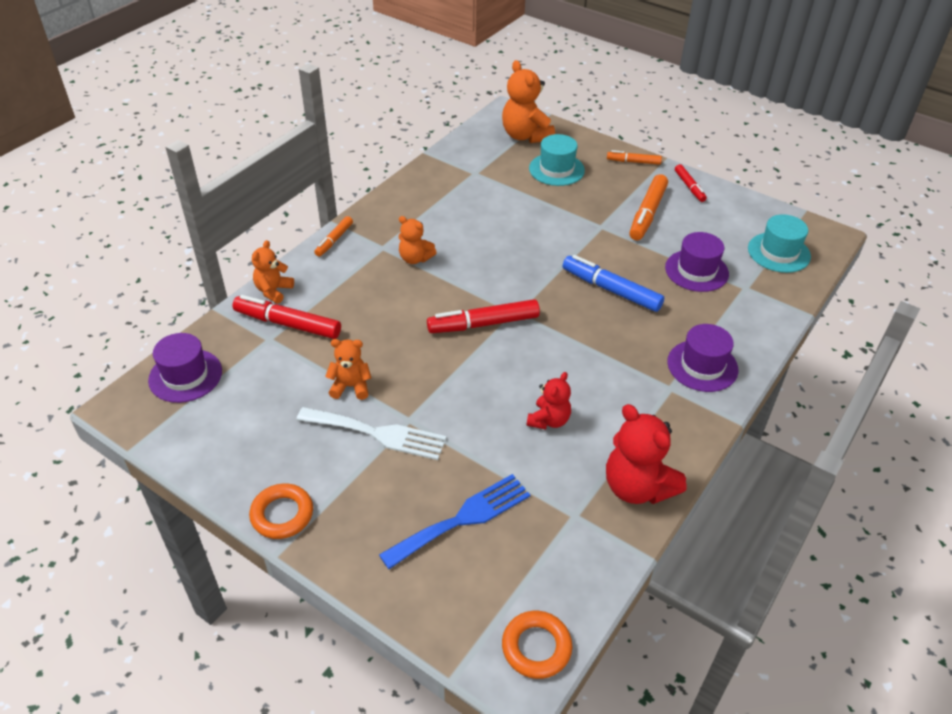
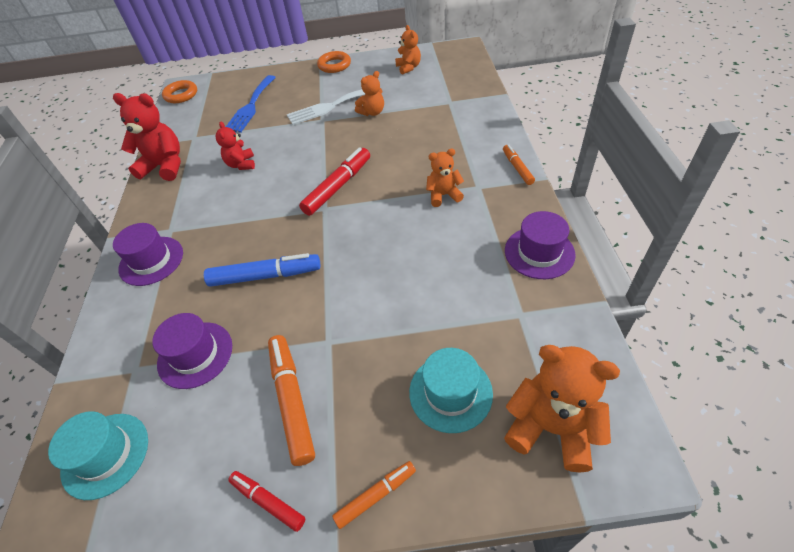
camera: 145 degrees right, 5 degrees up
purple hat [148,333,222,403] -> purple hat moved to [505,211,576,279]
red marker [232,295,341,339] -> none
orange teddy bear [252,240,294,304] -> orange teddy bear moved to [395,25,421,75]

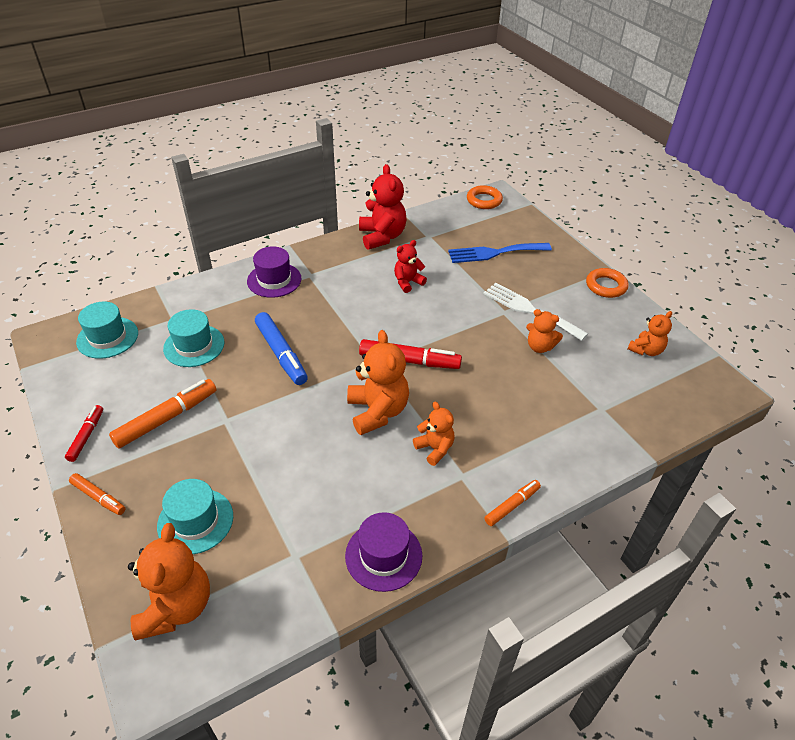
camera: 60 degrees right, 5 degrees down
purple hat [152,313,232,389] -> turquoise hat [163,309,224,367]
none -> orange teddy bear [347,330,409,435]

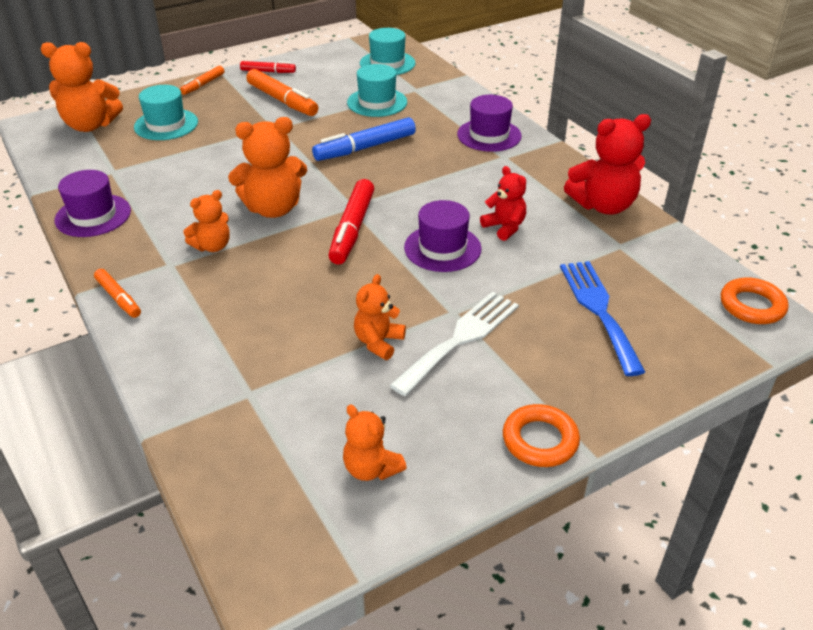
camera: 90 degrees right, 5 degrees down
none -> purple hat [404,200,482,272]

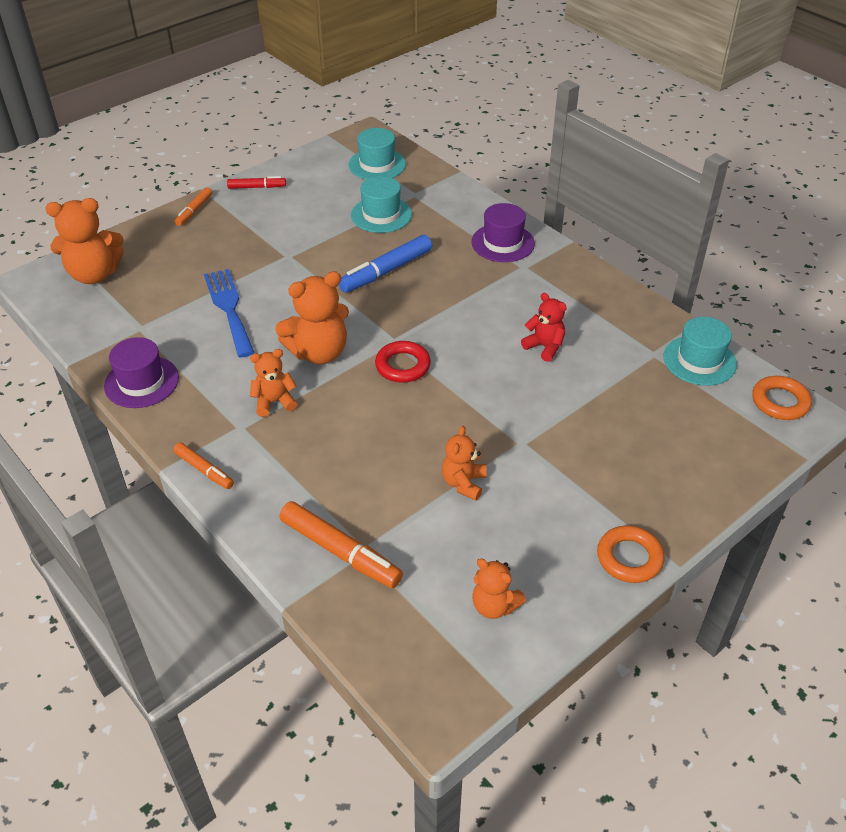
camera: 10 degrees left, 5 degrees up
turquoise hat [134,85,198,140] -> turquoise hat moved to [663,317,737,386]
orange teddy bear [183,190,230,252] -> orange teddy bear turned 150 degrees counterclockwise [250,349,297,417]
orange marker [246,69,318,116] -> orange marker moved to [279,501,403,588]
red marker [328,179,374,264] -> red ring [375,341,431,383]
white fork [389,291,519,396] -> none
purple hat [404,200,482,272] -> none
blue fork [560,261,645,376] -> blue fork moved to [204,269,255,358]
red teddy bear [564,114,651,215] -> none

